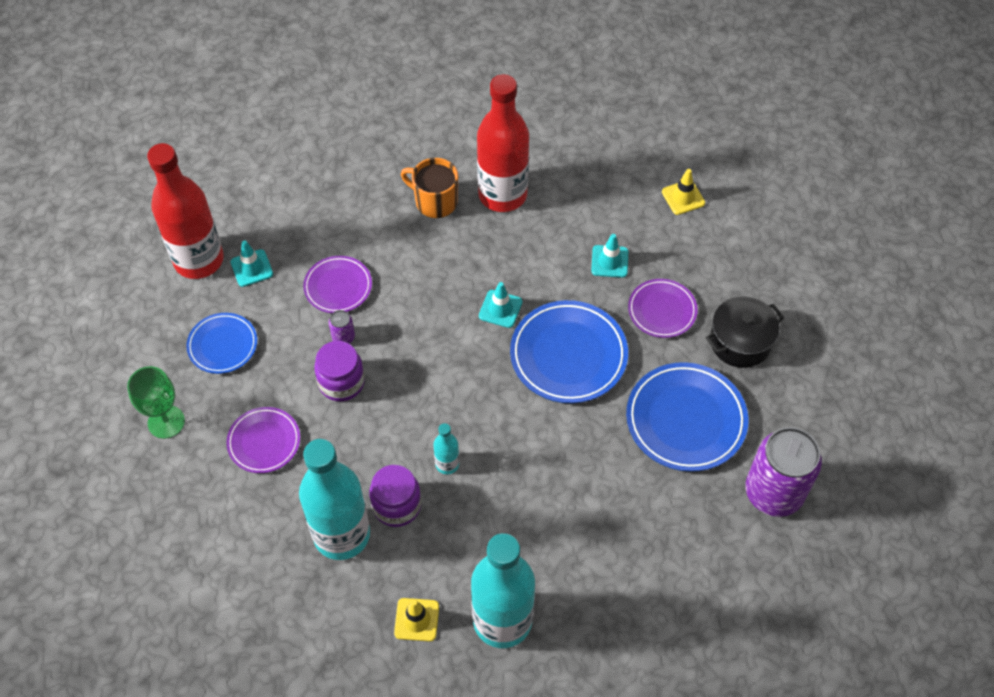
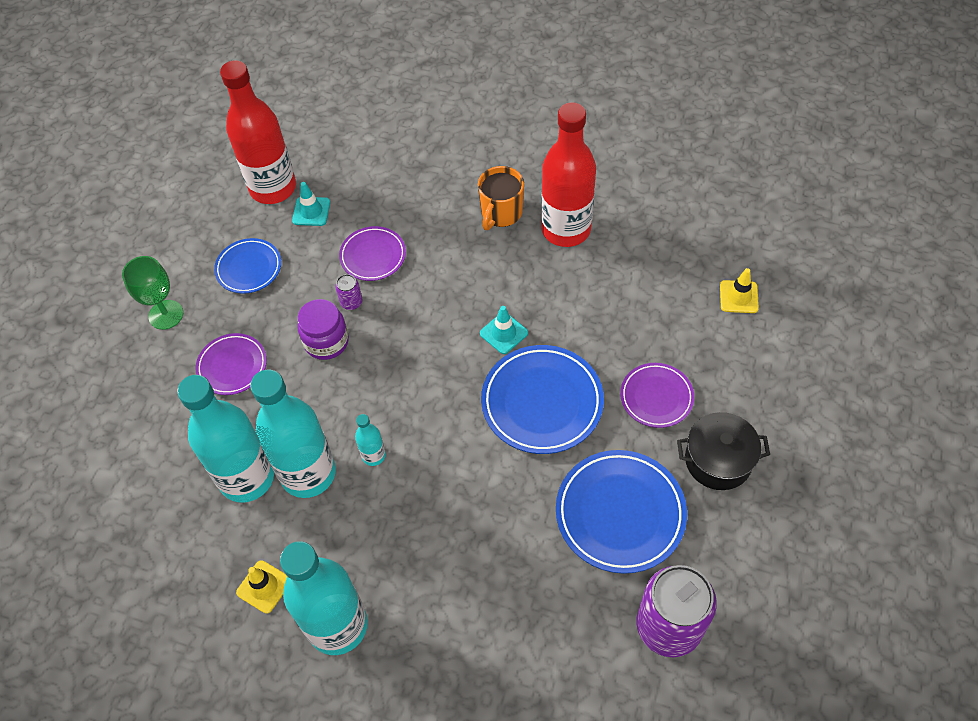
camera: 30 degrees right, 0 degrees up
purple jar [369,465,421,527] -> turquoise bottle [250,369,336,498]
orange mug [401,158,458,218] -> orange mug turned 120 degrees counterclockwise [478,166,524,230]
turquoise traffic cone [591,234,628,278] -> none

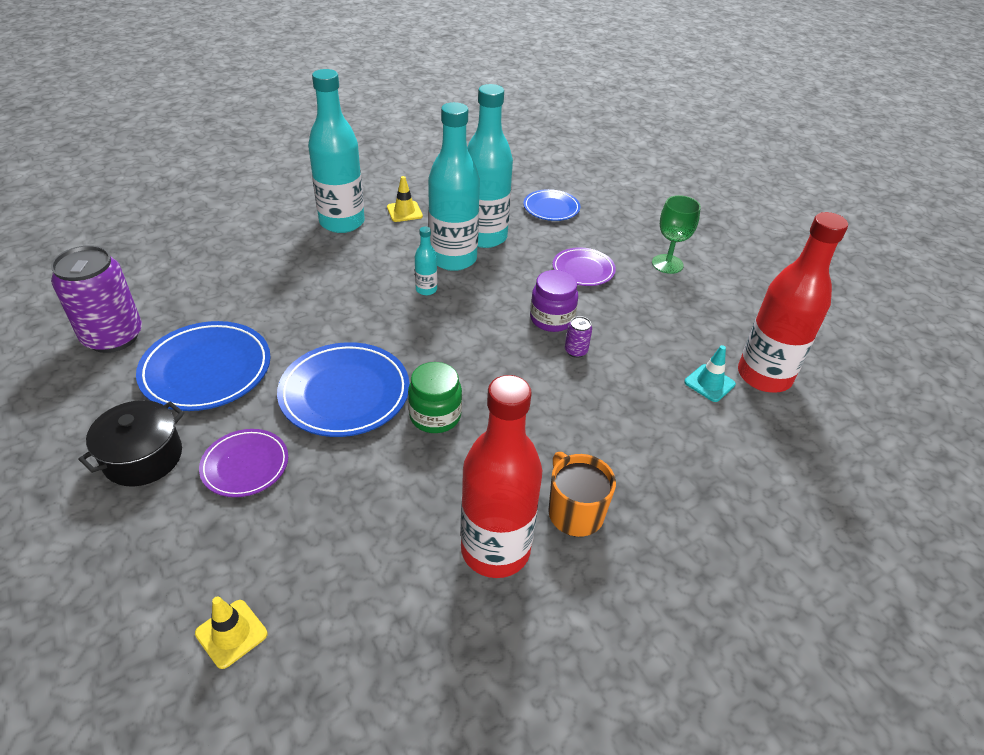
camera: 125 degrees right, 15 degrees down
blue plate [214,238,281,294] -> blue plate moved to [523,189,580,221]
purple plate [339,226,406,281] -> none
turquoise traffic cone [480,306,528,354] -> green jar [408,362,462,433]

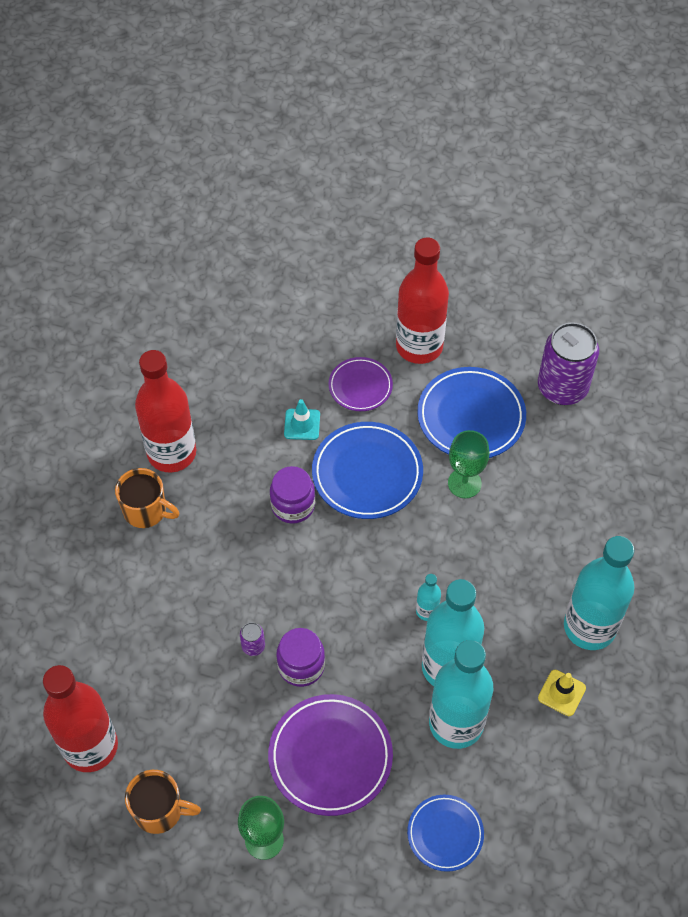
camera: 140 degrees right, 15 degrees up
black pot [78,400,184,486] -> red bottle [396,237,449,364]
yellow traffic cone [195,596,267,669] -> none
green jar [408,362,462,433] -> purple jar [270,466,315,524]
purple plate [553,248,616,286] -> purple plate [268,694,393,816], size x1.67
turquoise traffic cone [684,345,736,402] -> turquoise traffic cone moved to [284,399,320,440]
none -> orange mug [125,770,201,834]
none -> green goblet [448,430,489,498]

